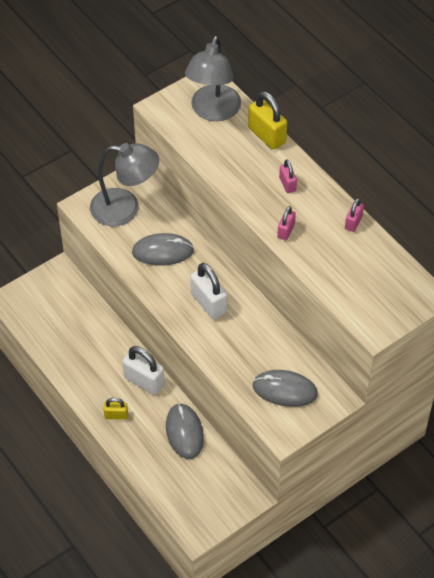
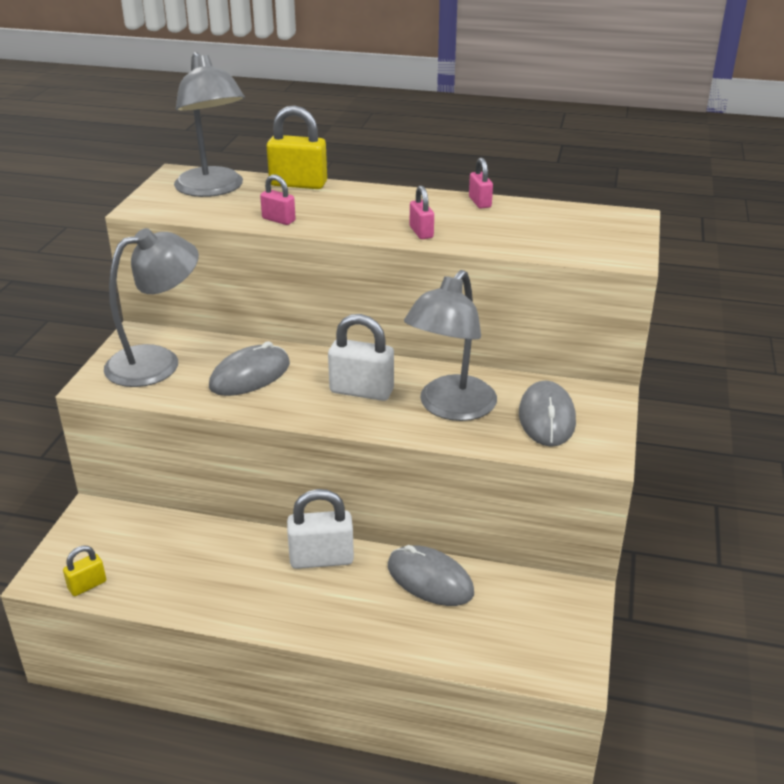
camera: 40 degrees left, 20 degrees down
yellow padlock [104,398,128,420] -> yellow padlock moved to [63,545,106,596]
grey mouse [252,370,318,407] -> grey mouse turned 60 degrees counterclockwise [519,381,576,447]
pink padlock [279,159,297,193] -> pink padlock moved to [260,175,296,225]
none -> grey lamp [404,270,497,421]

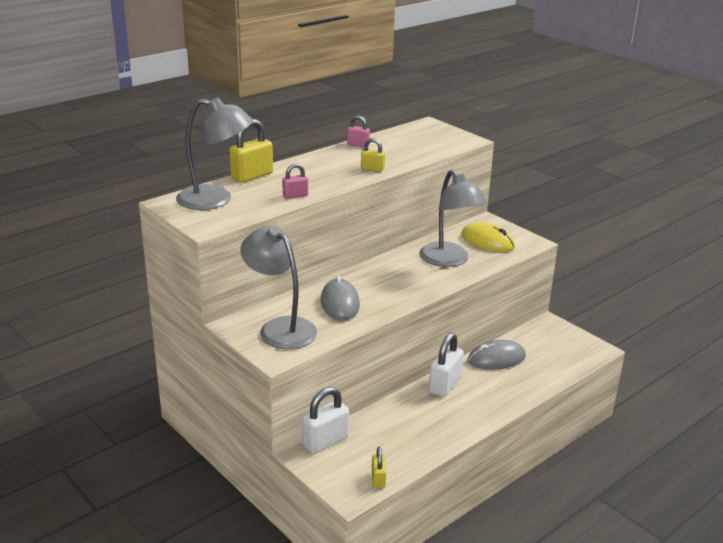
camera: 55 degrees left, 5 degrees down
grey lamp [104,228,199,387] -> grey lamp turned 45 degrees counterclockwise [240,226,317,349]
white padlock [328,314,394,401] -> white padlock moved to [302,387,349,454]
pink padlock [410,186,434,239] -> yellow padlock [361,138,385,172]
grey mouse [519,381,576,447] -> yellow mouse [462,222,515,252]

